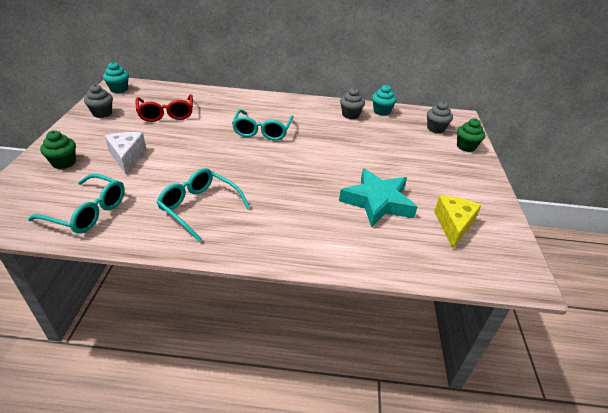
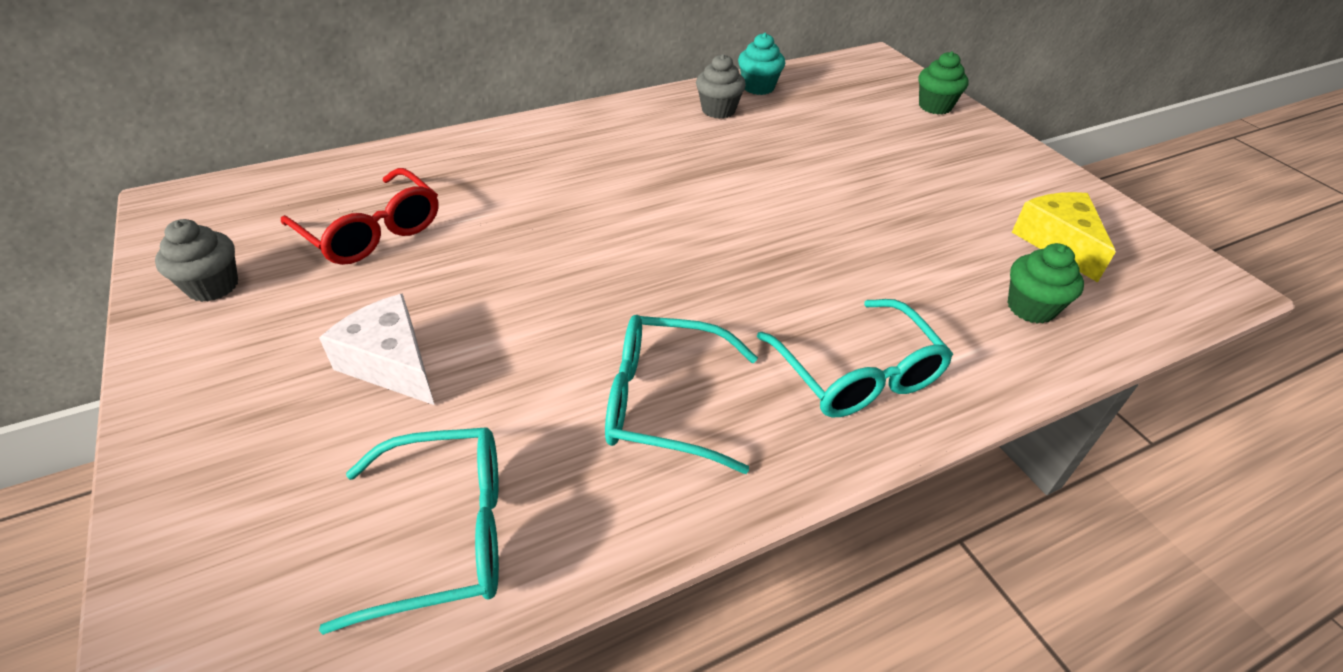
camera: 30 degrees left, 5 degrees up
green cupcake [40,130,76,169] -> green cupcake moved to [1008,243,1084,324]
turquoise cupcake [103,62,129,93] -> none
turquoise glasses [232,109,293,141] -> turquoise glasses moved to [757,299,953,417]
turquoise star [339,168,417,227] -> none
grey cupcake [427,101,453,133] -> none

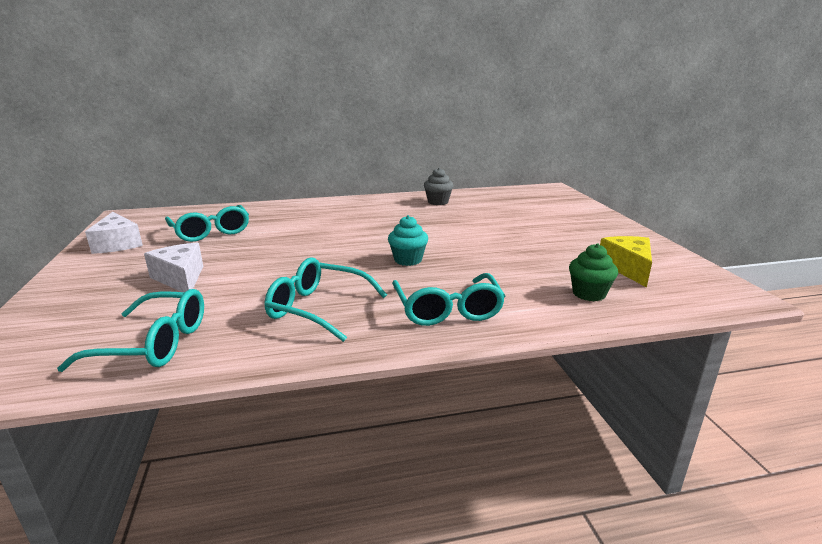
camera: 15 degrees right, 20 degrees down
grey cupcake [155,219,238,302] -> white cheese [85,212,143,254]
red glasses [281,168,439,265] -> turquoise glasses [165,205,249,242]
turquoise cupcake [738,33,785,95] -> turquoise cupcake moved to [388,215,428,266]
green cupcake [919,51,969,114] -> none

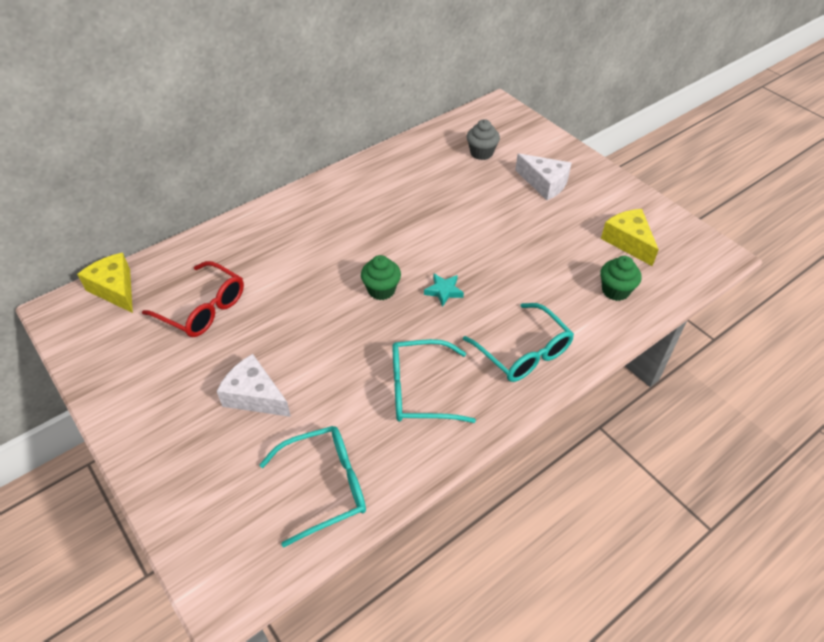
camera: 25 degrees left, 25 degrees up
white cheese [85,212,143,254] -> white cheese moved to [515,154,572,200]
turquoise glasses [165,205,249,242] -> red glasses [142,261,244,337]
turquoise cupcake [388,215,428,266] -> turquoise star [424,273,464,307]
grey cupcake [424,168,454,205] -> grey cupcake moved to [467,119,500,160]
none -> yellow cheese [77,253,133,313]
none -> green cupcake [361,255,401,300]

